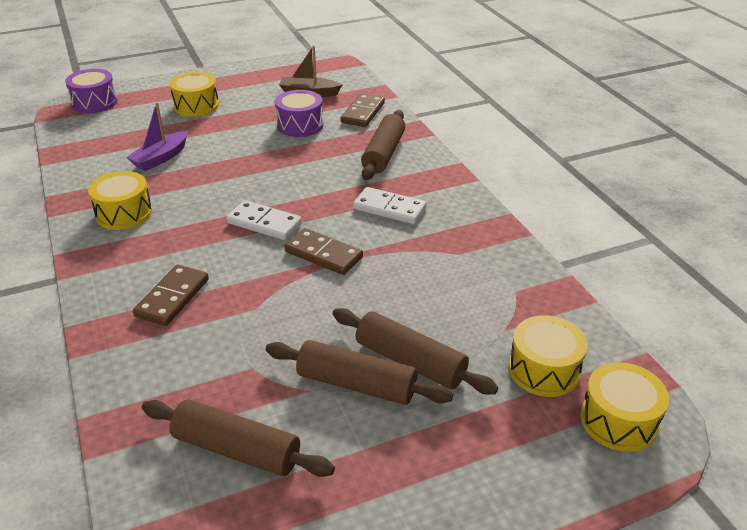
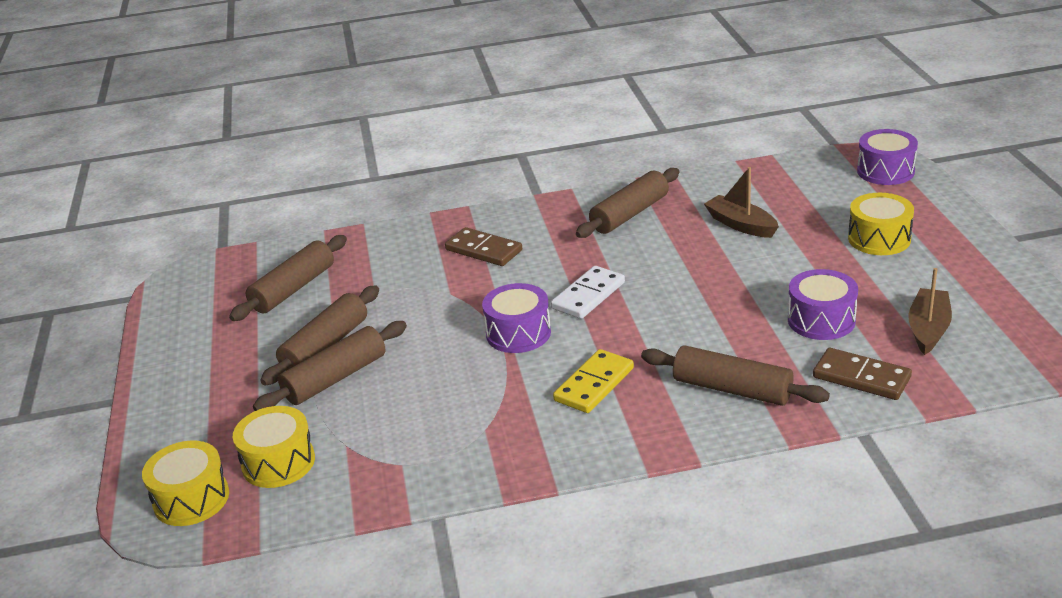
camera: 105 degrees right, 5 degrees down
yellow drum [88,171,153,230] -> brown rolling pin [576,168,679,238]
purple boat [126,102,188,171] -> brown boat [704,167,779,238]
brown domino [284,228,363,275] -> purple drum [482,283,551,353]
white domino [353,187,427,224] -> yellow domino [553,349,634,413]

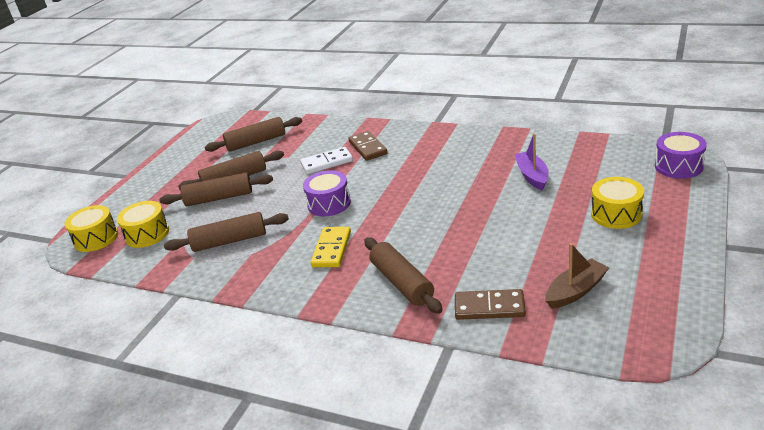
camera: 35 degrees right, 0 degrees up
white domino [551,266,625,319] -> white domino moved to [300,147,353,174]
yellow domino [553,349,634,413] -> yellow domino turned 60 degrees counterclockwise [311,227,351,267]
brown rolling pin [576,168,679,238] -> brown rolling pin moved to [164,212,289,252]
brown boat [704,167,779,238] -> purple boat [515,134,549,190]
purple drum [788,269,858,340] -> none
brown domino [813,348,912,400] -> brown domino turned 60 degrees counterclockwise [455,289,526,320]

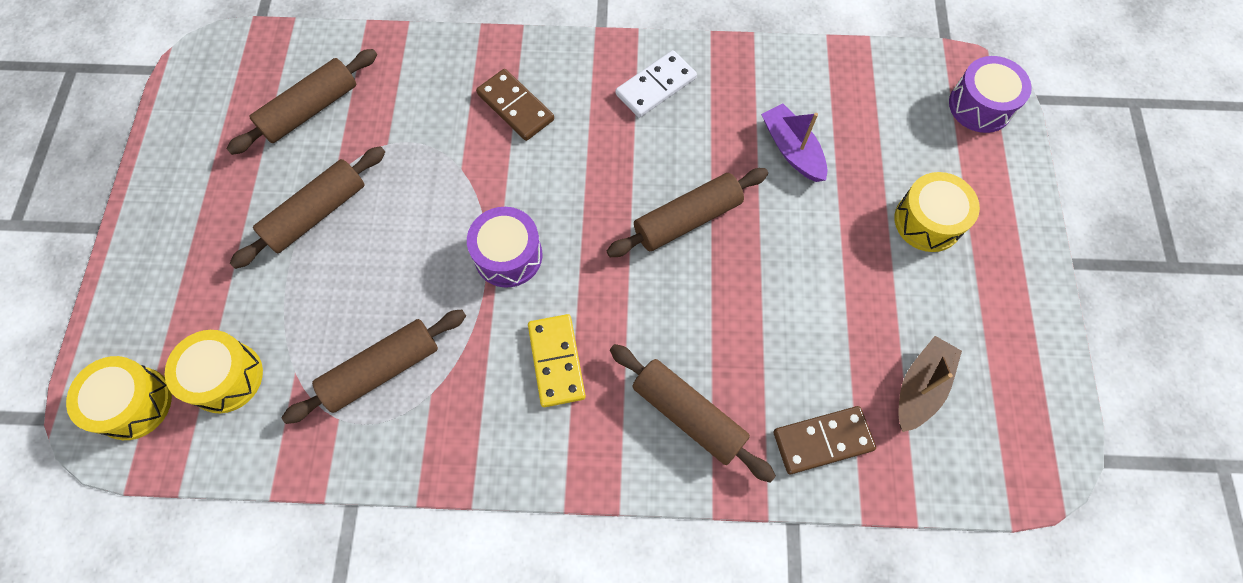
camera: 25 degrees left, 35 degrees up
brown rolling pin [159,172,273,206] -> brown rolling pin moved to [607,168,768,257]
white domino [300,147,353,174] -> white domino moved to [616,50,697,118]

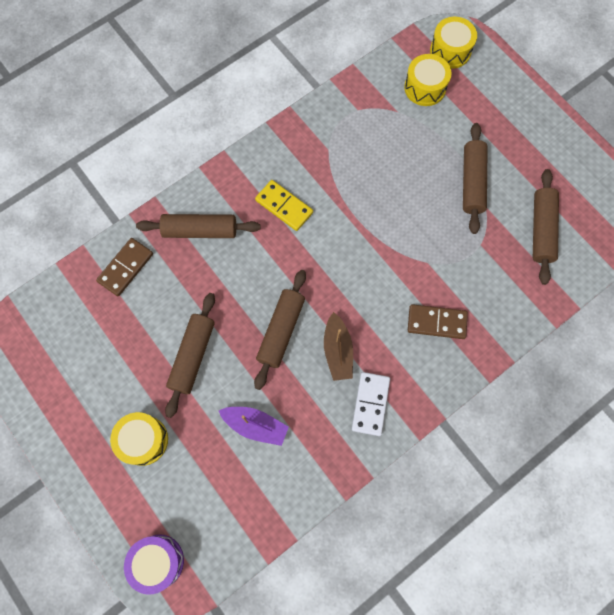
camera: 140 degrees right, 5 degrees up
brown rolling pin [281,309,466,424] -> brown rolling pin moved to [165,293,215,418]
purple drum [467,207,543,288] -> none
brown boat [898,336,962,432] -> brown boat moved to [324,312,353,381]

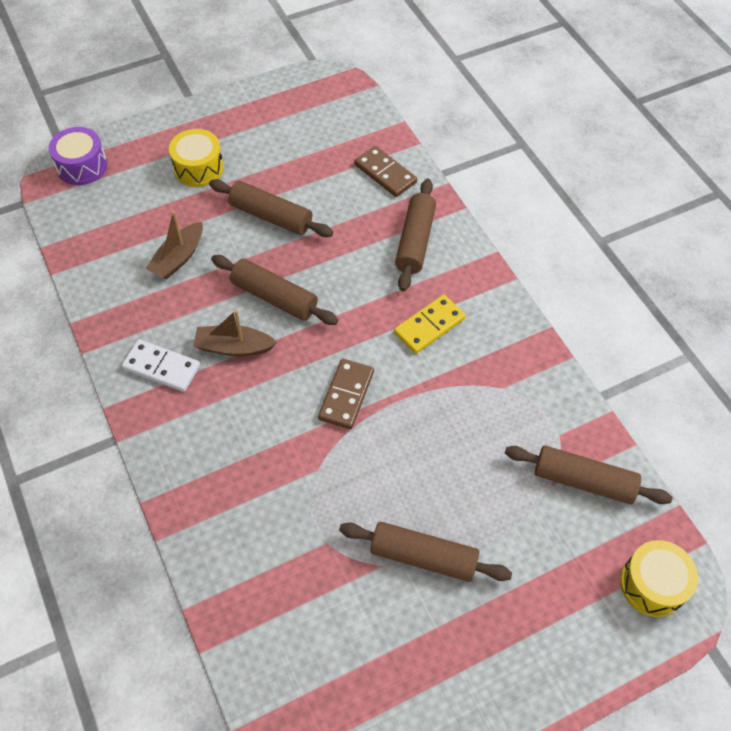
camera: 100 degrees right, 15 degrees down
purple boat [219,407,289,446] -> brown boat [145,211,203,280]
yellow drum [404,54,452,106] -> none
brown domino [408,304,468,339] -> brown domino moved to [318,359,374,429]
brown rolling pin [533,169,559,285] -> brown rolling pin moved to [505,445,672,504]

